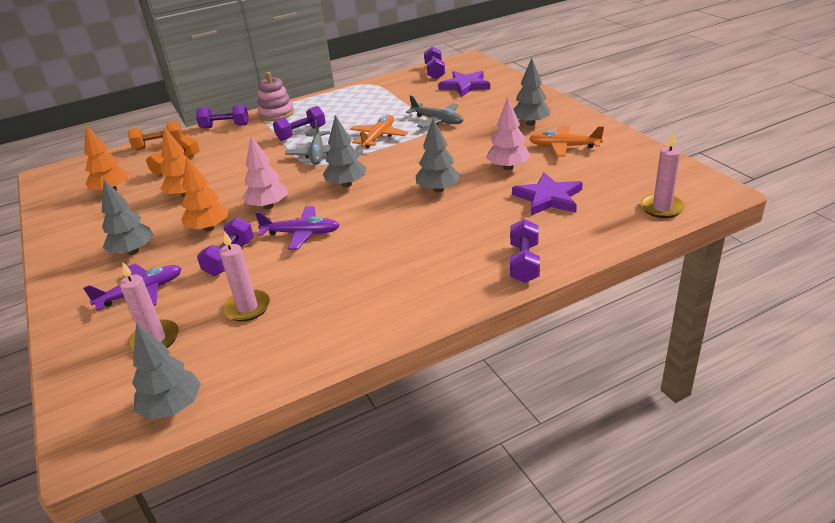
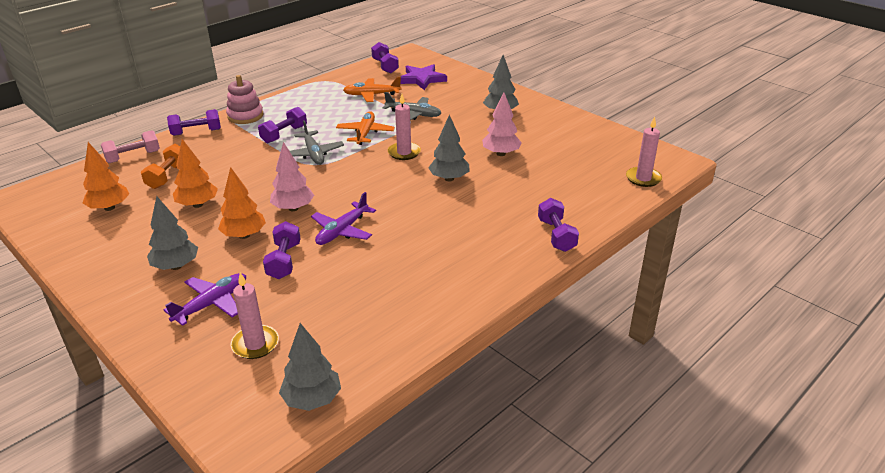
camera: 20 degrees left, 0 degrees up
orange dumbbell [128,121,183,150] -> pink dumbbell [101,130,160,163]
pink candle [220,231,270,322] -> pink candle moved to [388,94,421,160]
purple plane [255,206,340,250] -> purple plane turned 135 degrees clockwise [311,192,376,245]
grey tree [323,115,366,187] -> none
purple star [512,173,583,216] -> none
orange plane [529,125,604,157] -> orange plane moved to [343,77,401,102]

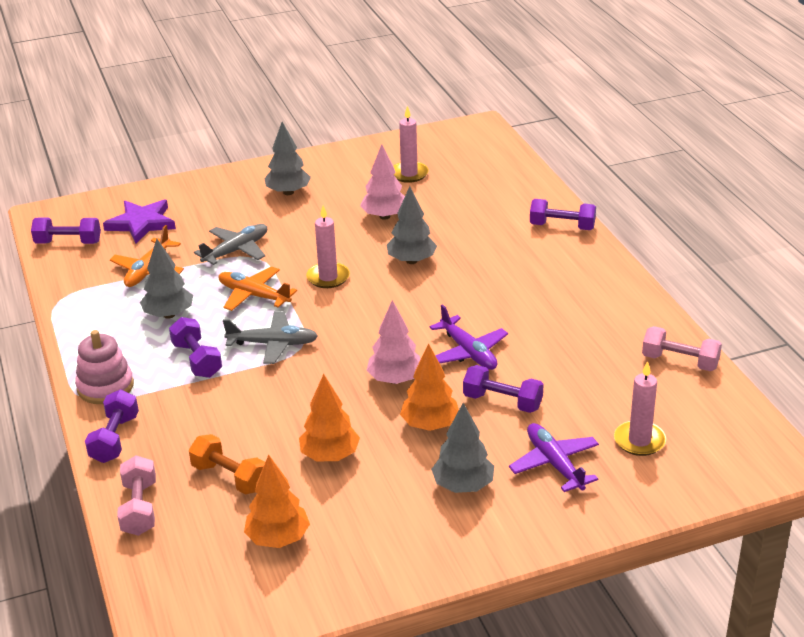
camera: 65 degrees left, 0 degrees up
grey tree [279,323,341,411] -> grey tree moved to [140,239,193,319]
pink candle [626,117,662,187] -> pink candle moved to [393,106,429,183]
none -> pink dumbbell [642,326,722,371]

